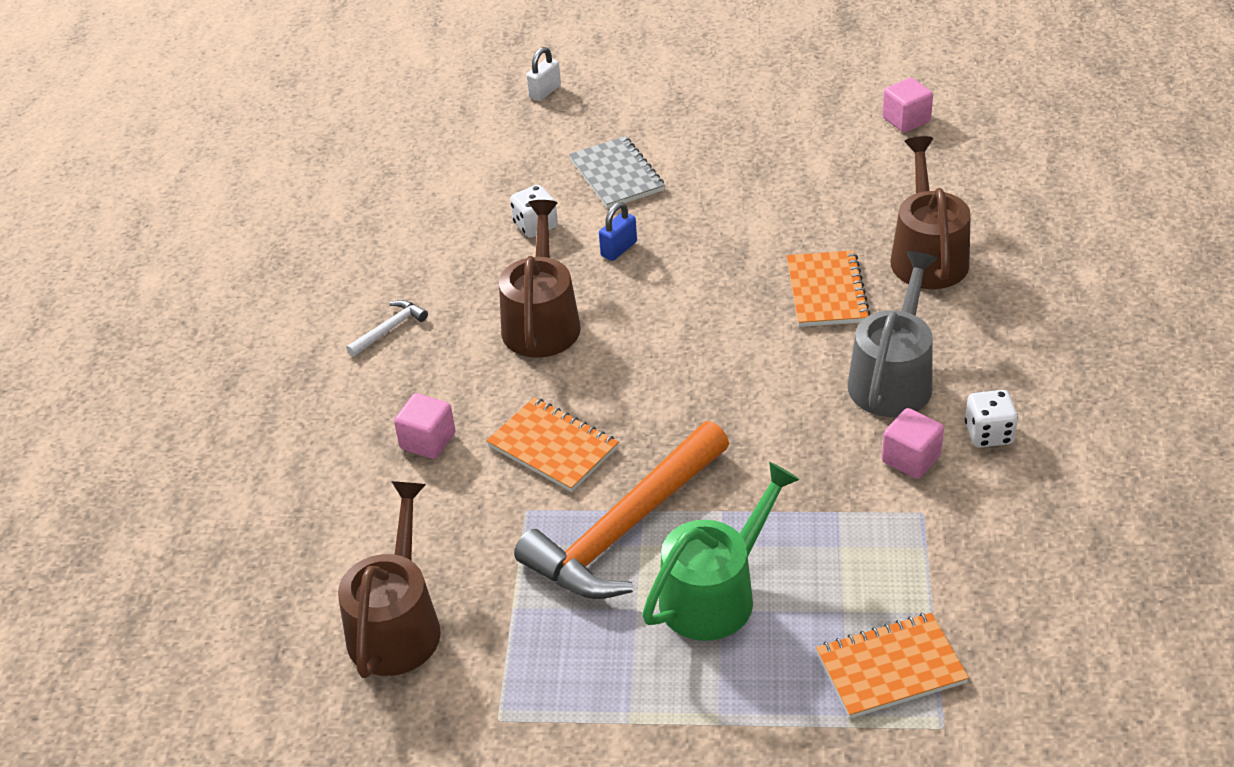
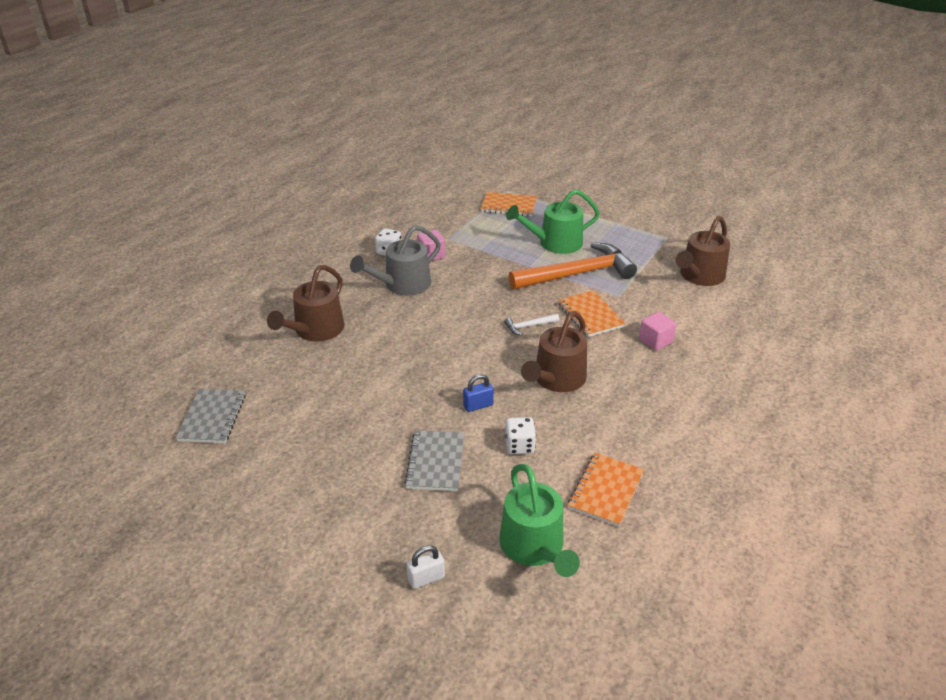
camera: 155 degrees left, 5 degrees down
white hammer [346,300,428,357] -> white hammer moved to [504,314,559,335]
orange notebook [787,250,871,327] -> orange notebook moved to [568,453,644,527]
pink cube [882,78,933,133] -> grey notebook [176,389,246,443]
none -> green watering can [499,464,580,577]

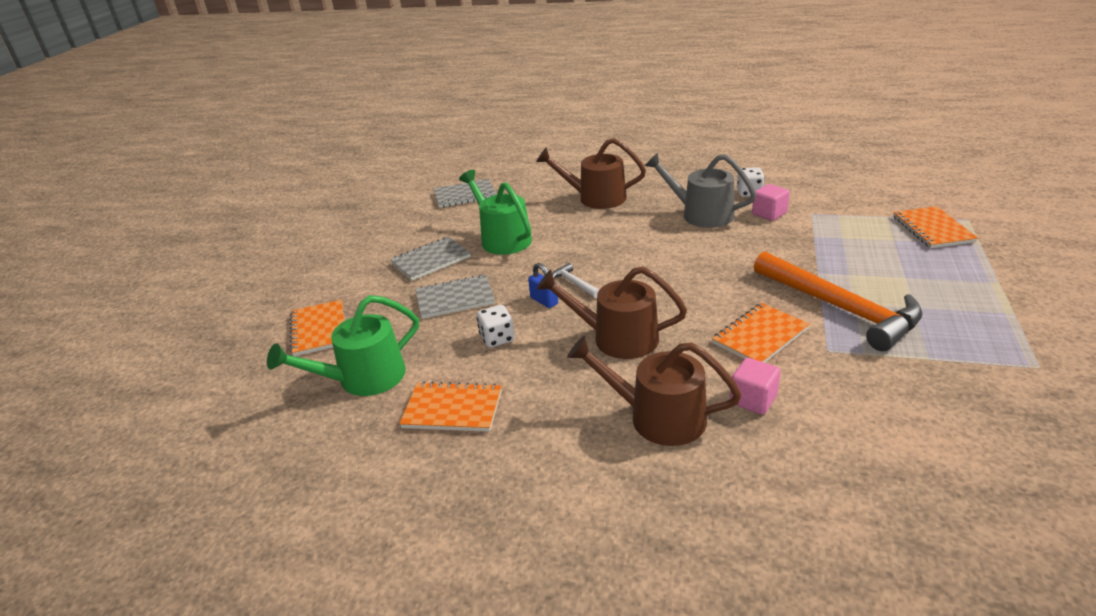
camera: 75 degrees right, 5 degrees down
white padlock [407,545,445,589] -> orange notebook [290,300,344,356]
white hammer [504,314,559,335] -> white hammer moved to [552,263,599,298]
green watering can [506,189,600,254] -> green watering can moved to [459,170,532,255]
brown watering can [676,216,730,286] -> brown watering can moved to [567,336,742,446]
none -> grey notebook [390,237,471,281]

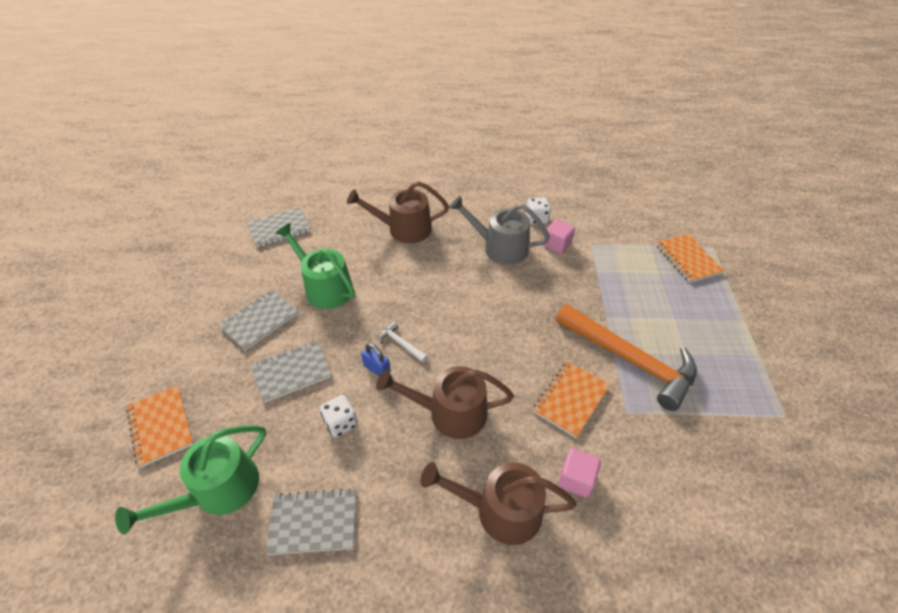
camera: 15 degrees left, 15 degrees up
orange notebook [399,381,502,432] -> grey notebook [265,489,356,555]

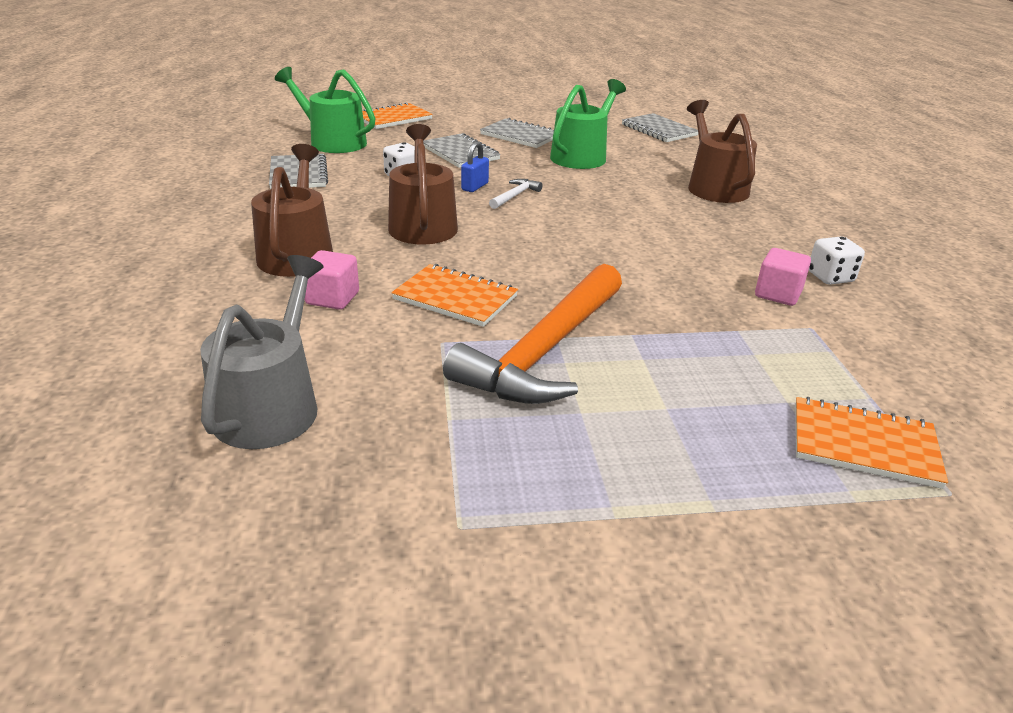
camera: 80 degrees right, 15 degrees down
grey watering can [449,196,550,265] -> grey watering can moved to [200,255,324,449]
orange notebook [656,234,724,283] -> orange notebook turned 45 degrees clockwise [795,397,948,489]

